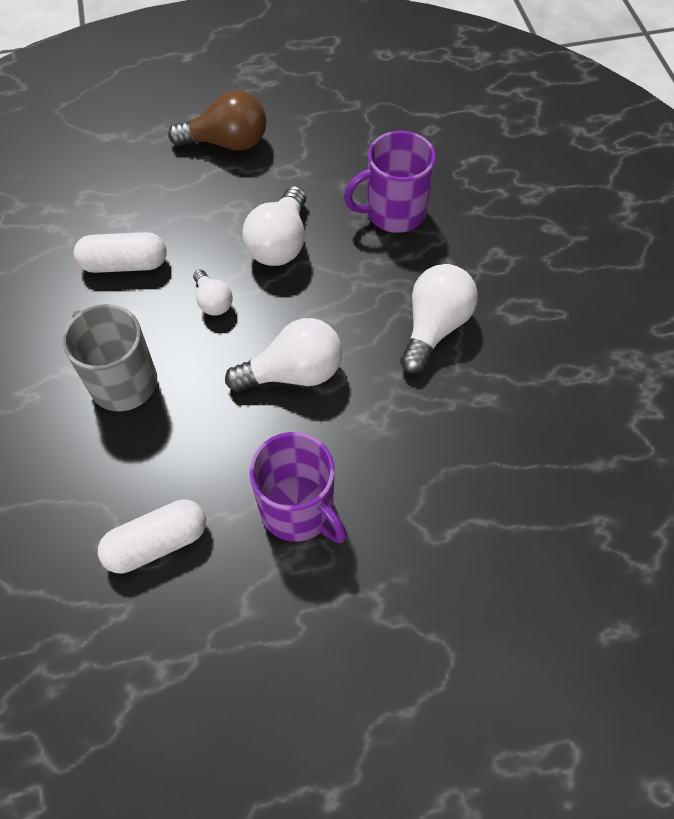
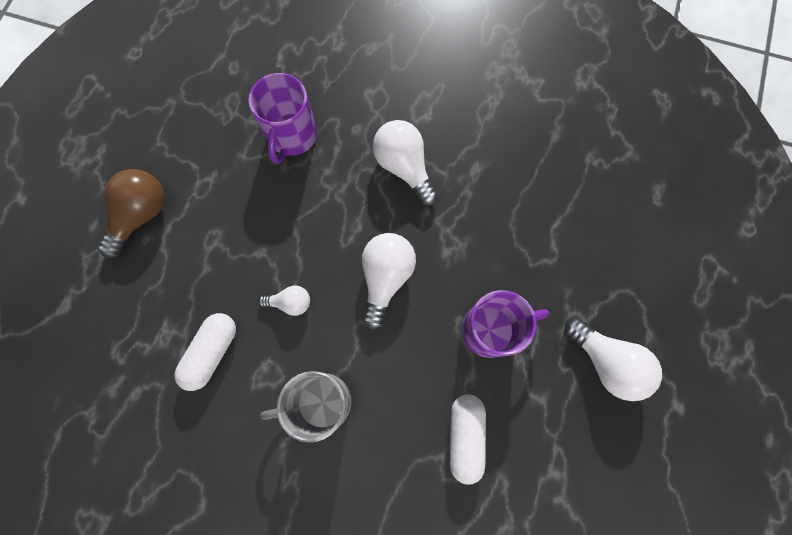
camera: 60 degrees left, 15 degrees up
white light bulb [242,186,306,266] -> white light bulb moved to [565,318,662,401]

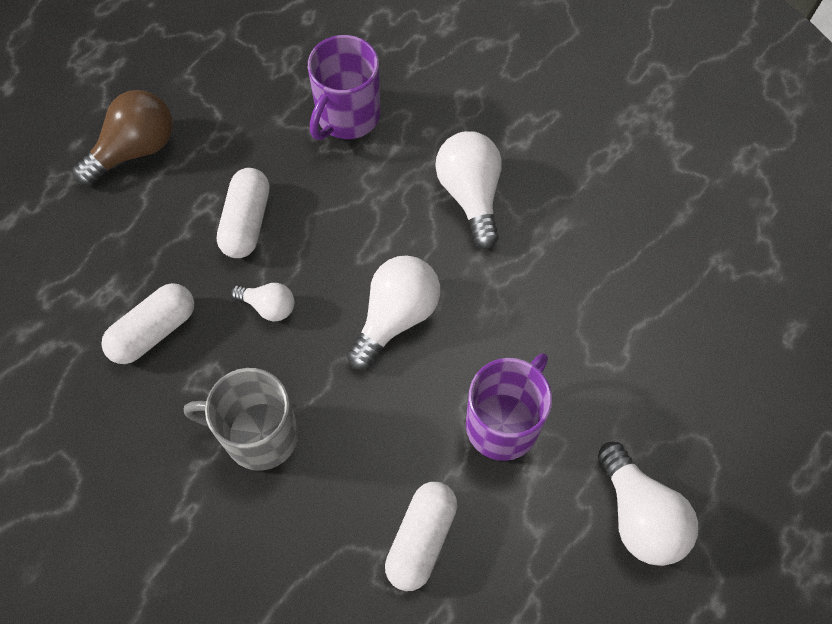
camera: 20 degrees right, 10 degrees down
purple mug [462,290,550,358] -> purple mug turned 60 degrees counterclockwise [466,353,552,461]
none -> white capsule [217,168,269,258]

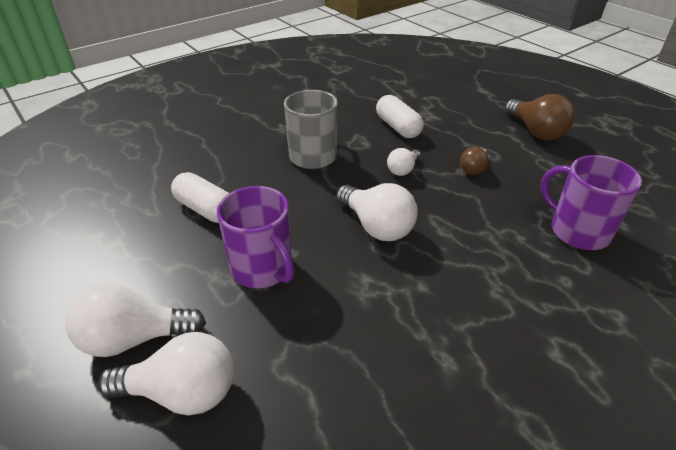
camera: 105 degrees right, 25 degrees down
white capsule [217,168,269,258] -> brown light bulb [460,147,489,175]
white light bulb [435,131,502,249] -> white light bulb moved to [98,332,234,415]

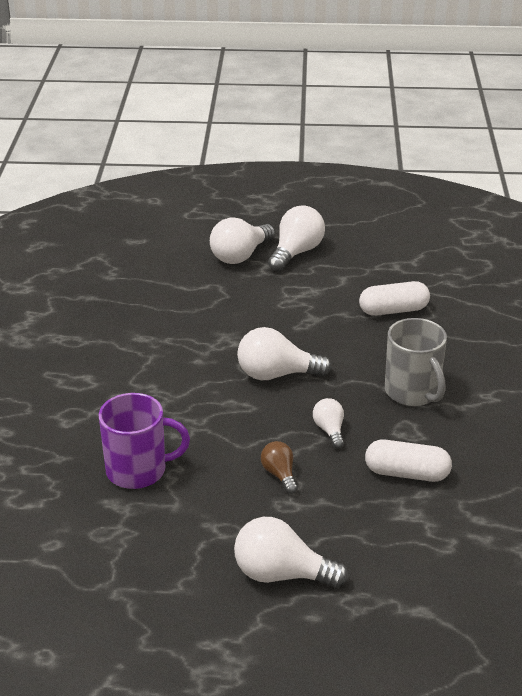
camera: 130 degrees right, 5 degrees down
purple mug [217,186,294,288] -> none
brown light bulb [505,94,575,140] -> white light bulb [234,517,348,588]

